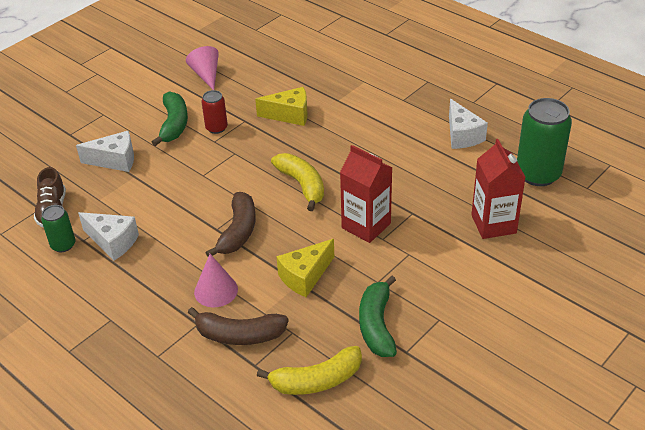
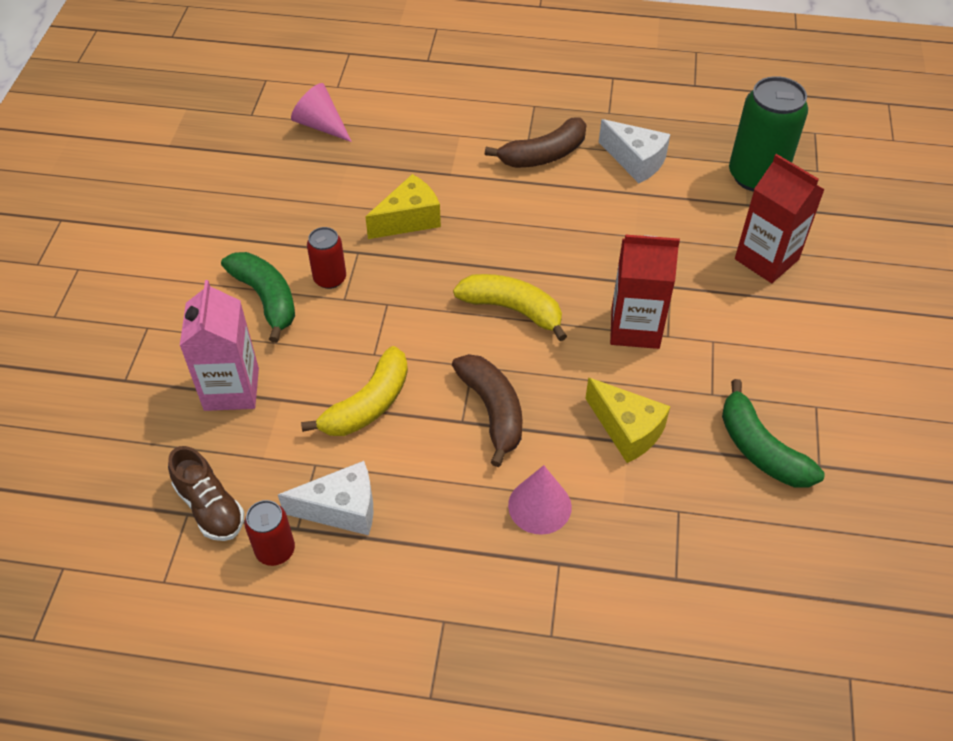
camera: 35 degrees left, 10 degrees up
green can [41,205,75,252] -> red can [244,500,295,566]
white cheese [76,131,134,172] -> pink carton [180,280,259,411]
pink cone [186,46,219,90] -> pink cone moved to [291,83,352,142]
brown banana [188,307,289,345] -> brown banana moved to [485,118,587,168]
yellow banana [257,346,362,395] -> yellow banana moved to [301,346,408,436]
yellow cheese [276,239,334,297] -> yellow cheese turned 60 degrees counterclockwise [585,378,670,463]

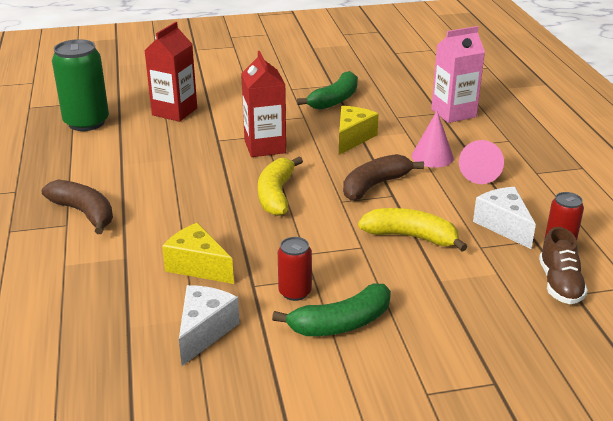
camera: 110 degrees left, 20 degrees down
brown shoe [168,446,244,541] -> brown shoe turned 150 degrees clockwise [539,227,588,304]
pink carton [180,280,259,411] -> pink carton moved to [431,26,485,123]
green banana [221,252,295,343] -> green banana turned 150 degrees counterclockwise [272,283,391,336]
pink cone [291,83,352,142] -> pink cone moved to [459,140,504,184]
white cheese [599,119,670,183] -> white cheese moved to [179,285,240,366]

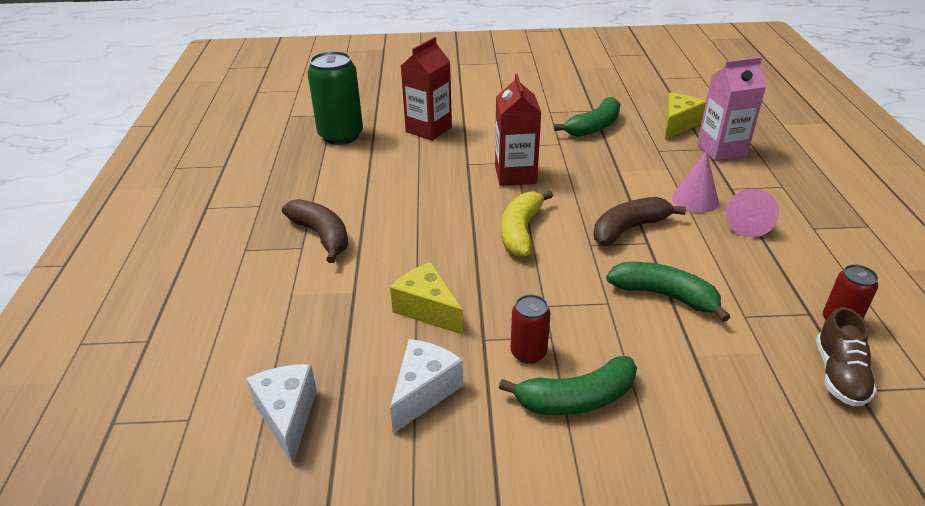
camera: 10 degrees right, 5 degrees up
yellow cheese [339,106,379,155] -> yellow cheese moved to [665,93,706,140]
yellow banana [358,208,468,251] -> green banana [606,262,730,322]
white cheese [473,187,536,249] -> white cheese moved to [246,364,317,465]

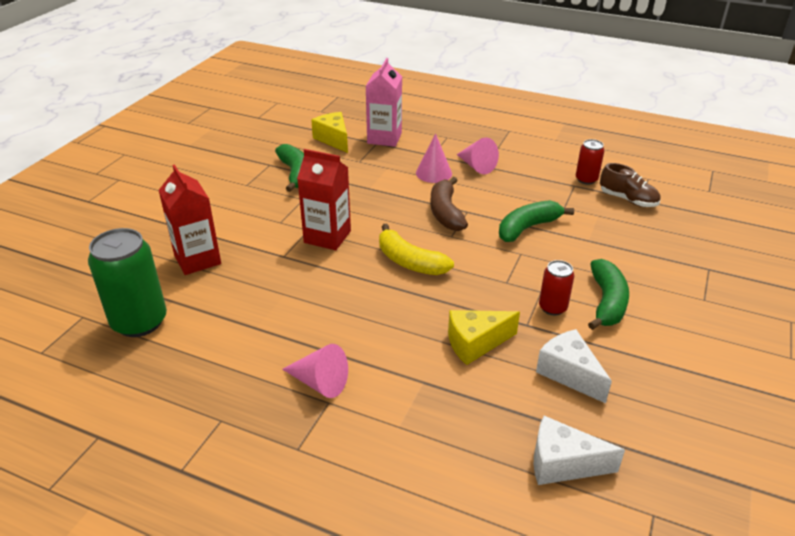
camera: 65 degrees left, 0 degrees up
brown banana [282,199,348,263] -> pink cone [282,344,348,398]

